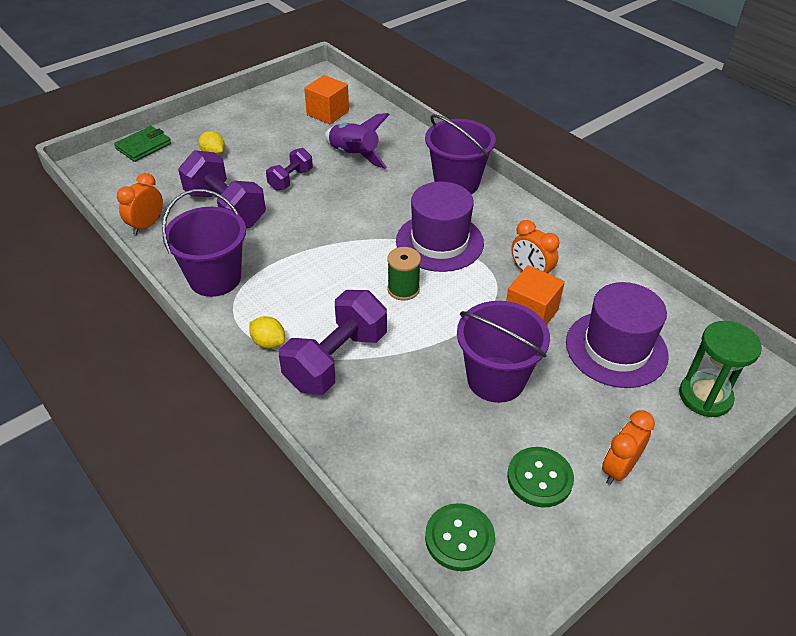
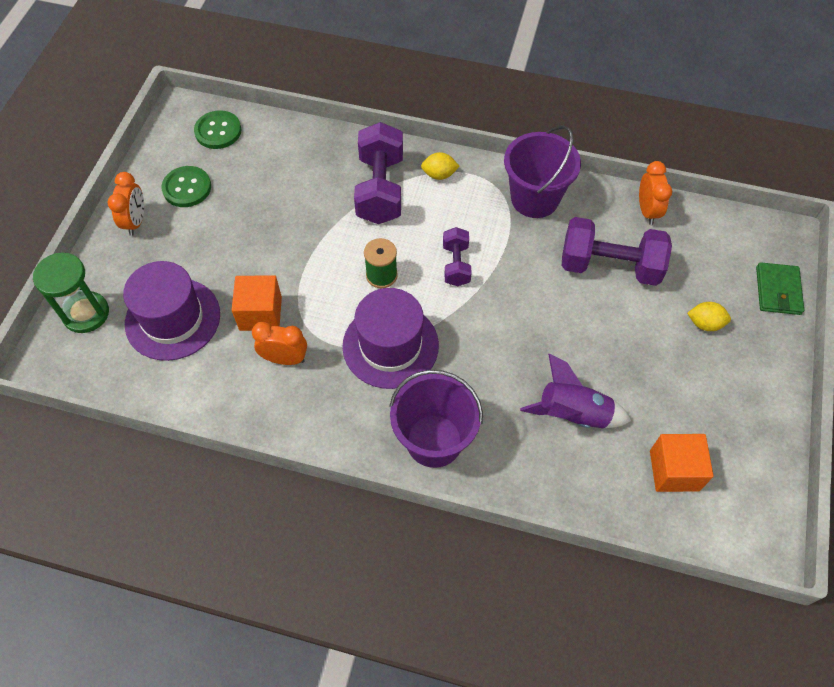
camera: 145 degrees right, 15 degrees up
purple dumbbell [266,148,313,190] -> purple dumbbell moved to [443,227,472,286]
purple bucket [457,301,550,403] -> none

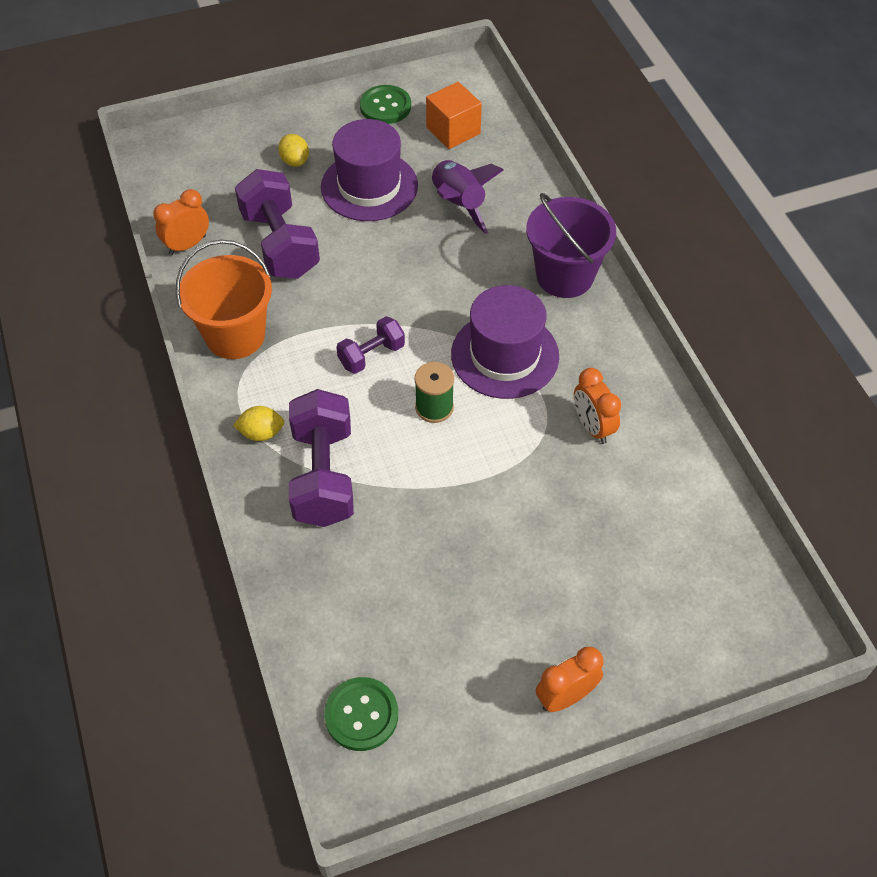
camera: 125 degrees left, 5 degrees down
green hourglass [33,253,109,333] -> none
purple hat [123,261,220,361] -> purple hat moved to [321,119,418,221]
green button [161,166,211,207] -> green button moved to [360,85,411,124]
orange cube [232,275,282,331] -> none
purple dumbbell [354,122,403,224] -> purple dumbbell turned 60 degrees counterclockwise [289,389,354,527]
yellow lemon [421,152,460,180] -> yellow lemon turned 60 degrees counterclockwise [233,406,284,441]
purple bucket [504,126,581,218] -> orange bucket [176,240,272,359]
green wallet [756,262,804,315] -> none

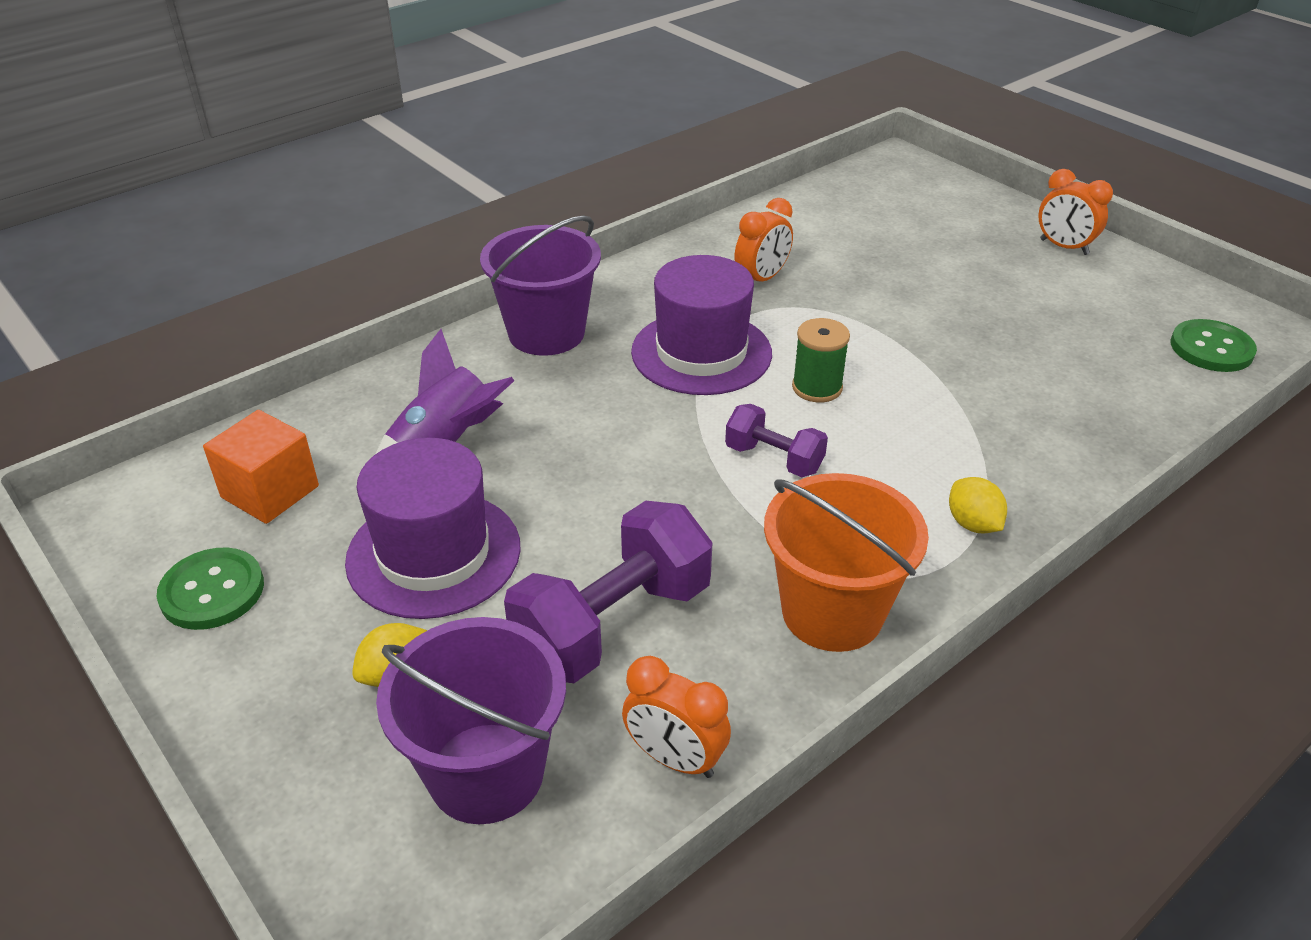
camera: 110 degrees left, 15 degrees down
purple dumbbell [289,389,354,527] -> none
none -> purple bucket [376,617,566,824]

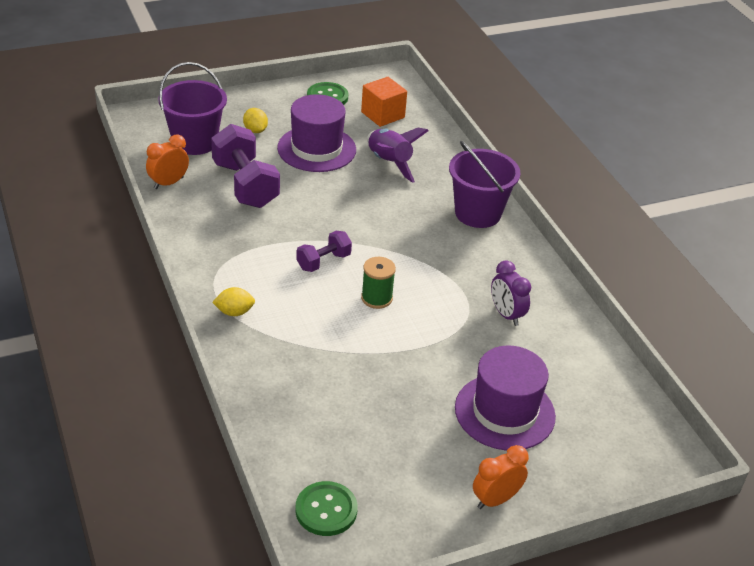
camera: 105 degrees right, 0 degrees up
purple hat [631,255,772,395] -> purple hat moved to [455,346,556,450]
orange clock [735,198,793,281] -> purple clock [491,260,531,326]
orange bucket [764,473,929,652] -> none

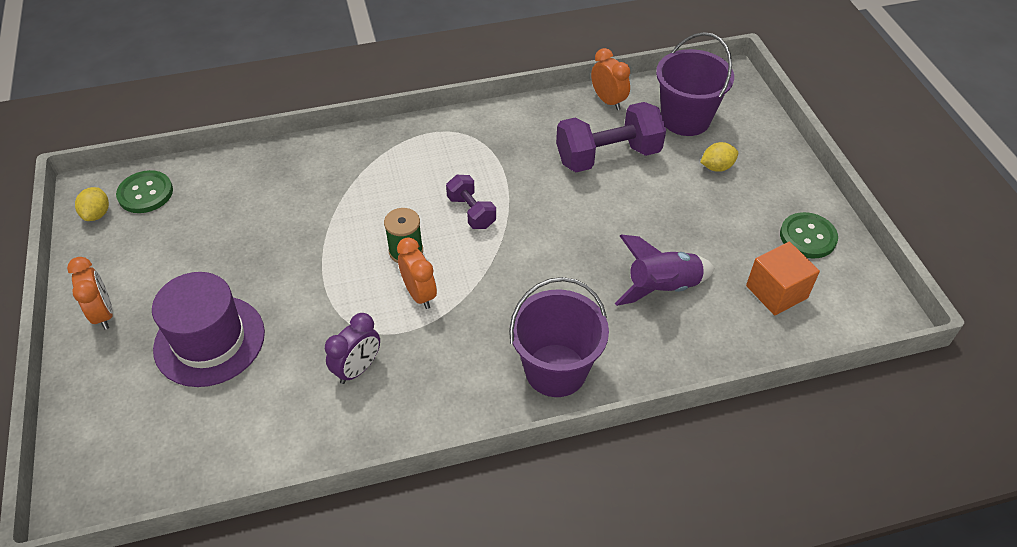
camera: 100 degrees right, 10 degrees up
yellow lemon [212,287,255,316] -> yellow lemon moved to [75,187,109,221]
purple hat [277,94,356,172] -> none
purple clock [491,260,531,326] -> purple clock turned 150 degrees clockwise [325,313,380,384]
none -> orange clock [397,237,437,309]

